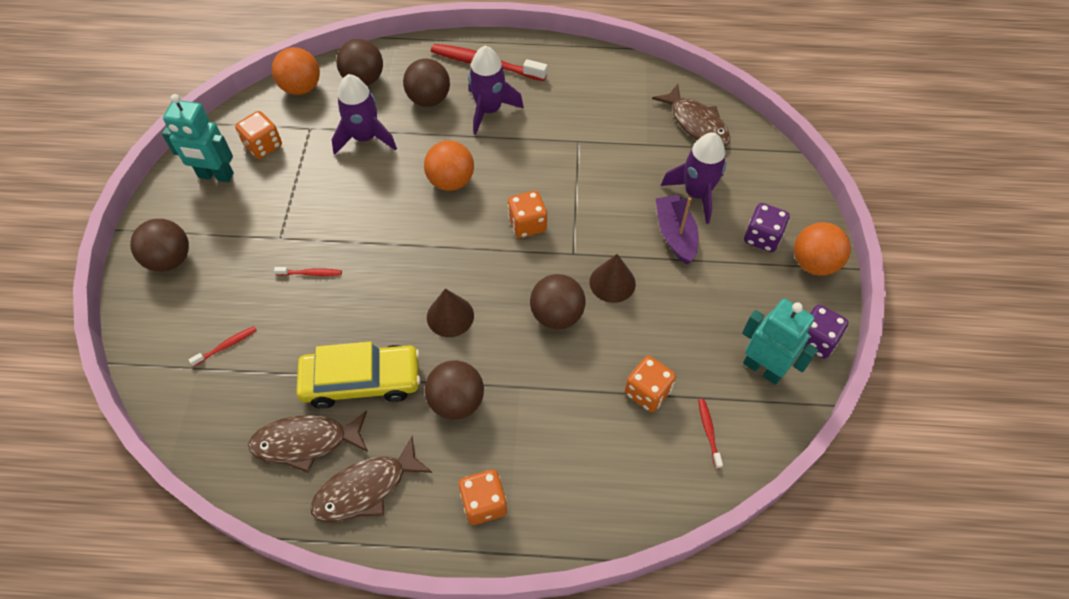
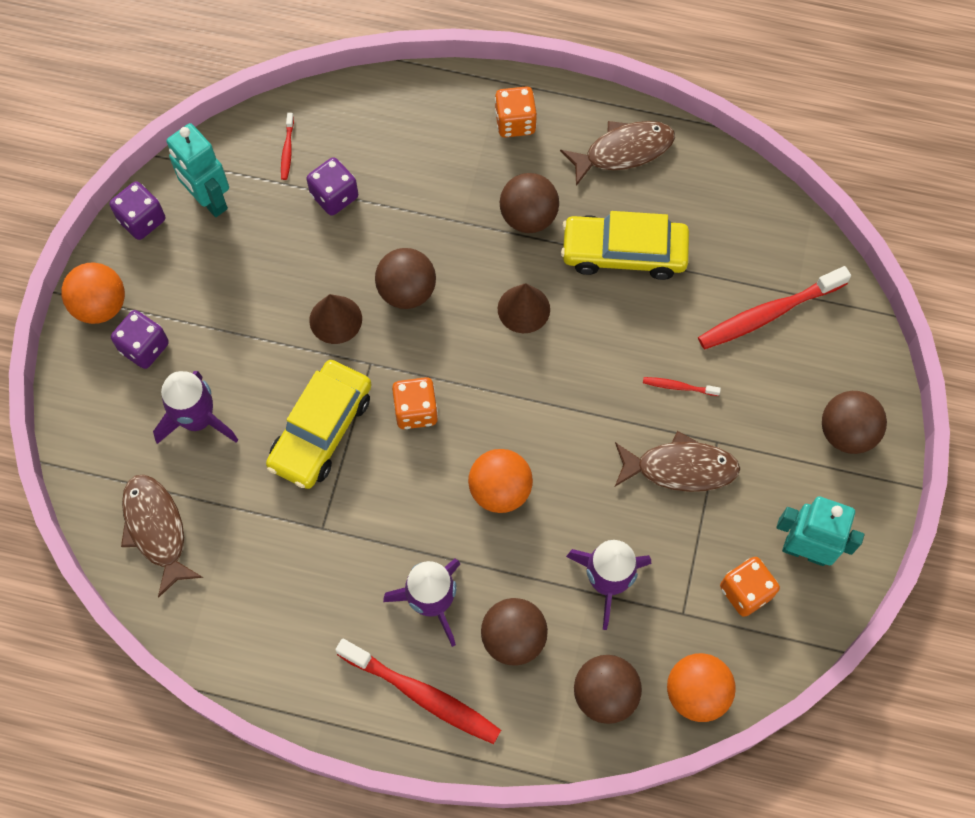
camera: 170 degrees left, 10 degrees up
red toothbrush [189,326,257,367] -> red toothbrush [698,266,851,349], size x2.19
brown fish [248,410,368,473] -> brown fish moved to [615,431,740,492]
orange dice [625,356,676,412] -> purple dice [306,157,358,216]
purple boat [656,195,699,264] -> none
none -> yellow car [266,360,372,489]

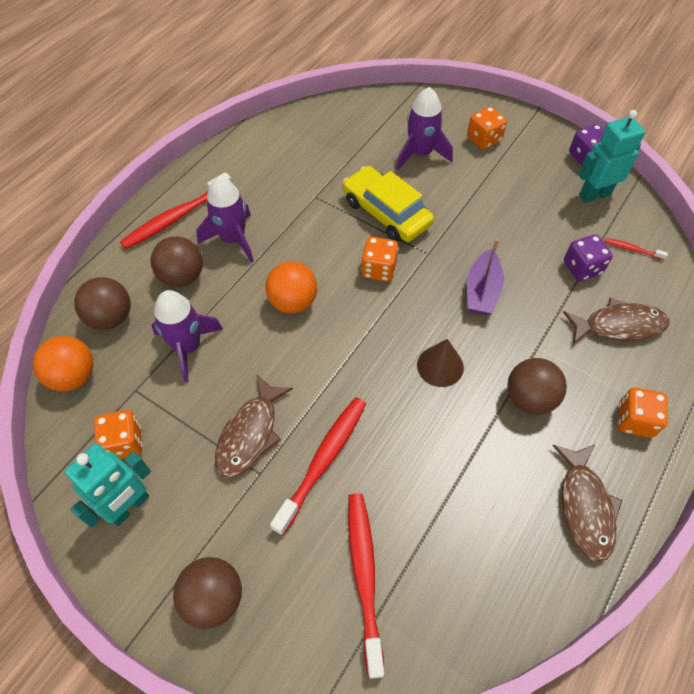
camera: 110 degrees right, 10 degrees down
orange ball [61,262,125,324] -> none
purple dice [111,310,169,369] -> orange dice [467,106,507,150]
brown fish [121,474,203,598] -> brown fish moved to [563,298,670,344]
brown cone [309,294,362,344] -> none
brown ball [375,248,436,309] -> purple boat [467,238,504,315]
yellow car [561,211,689,280] -> none
red toothbrush [643,377,721,396] -> red toothbrush [270,397,366,536], size x2.19

